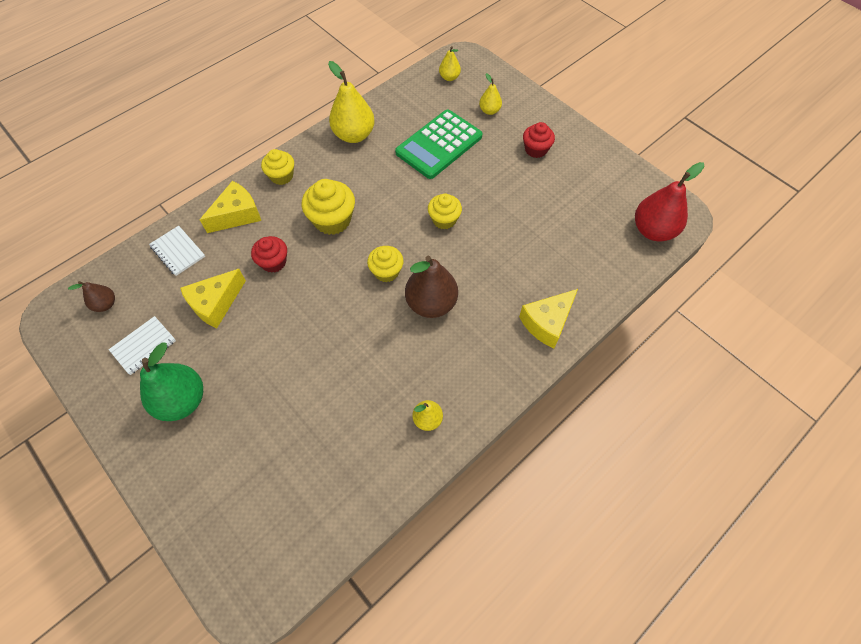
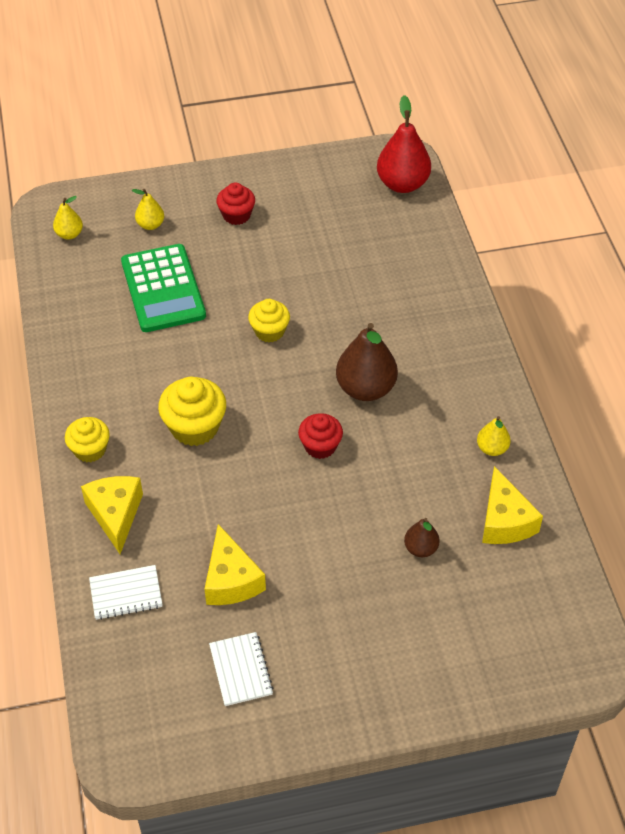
camera: 60 degrees left, 10 degrees down
brown pear [68,281,115,312] -> brown pear moved to [404,518,440,557]
green pear [140,342,203,421] -> none
red cupcake [251,236,287,273] -> red cupcake moved to [298,413,343,459]
yellow pear [328,61,375,143] -> none
yellow cupcake [367,246,403,282] -> none
yellow cheese [519,289,578,348] -> yellow cheese moved to [482,466,543,544]

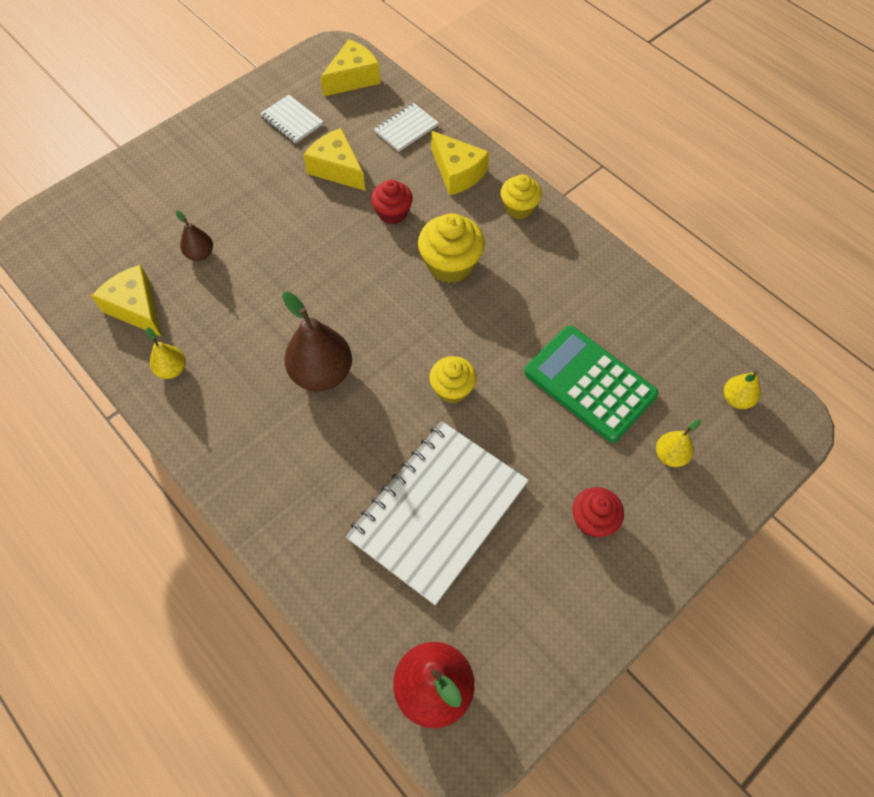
camera: 150 degrees right, 10 degrees up
red cupcake [298,413,343,459] -> red cupcake moved to [371,179,413,224]
none -> yellow cheese [320,39,381,97]
none -> white notebook [346,421,529,605]

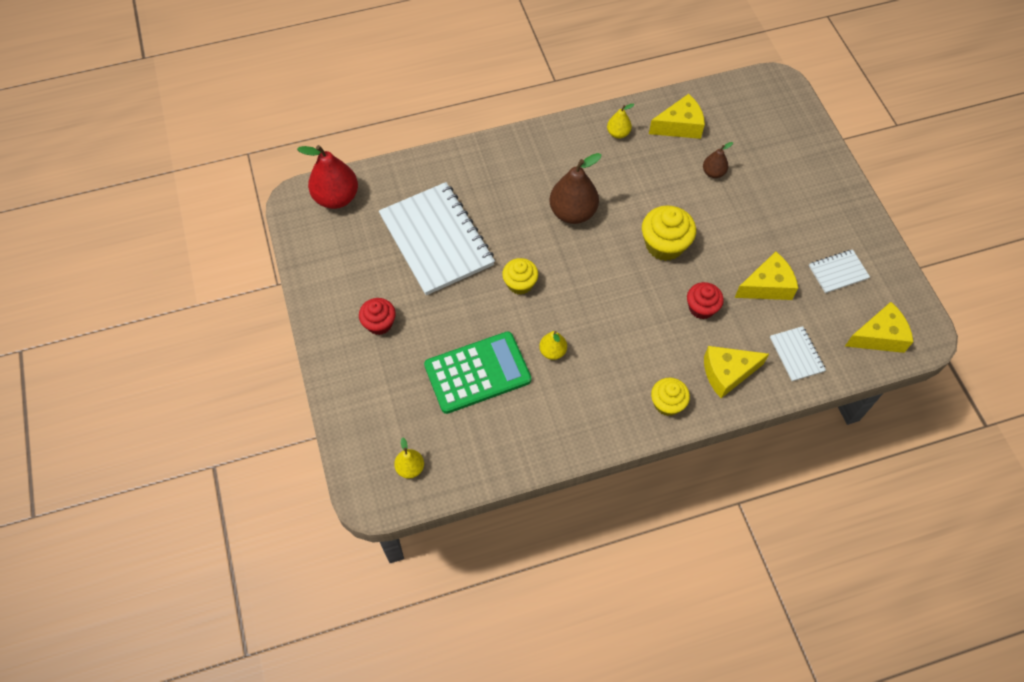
camera: 115 degrees right, 0 degrees up
yellow cheese [320,39,381,97] -> yellow cheese turned 90 degrees counterclockwise [845,302,913,353]
yellow cupcake [418,213,485,283] -> yellow cupcake moved to [642,205,696,261]
yellow pear [656,419,701,467] -> yellow pear moved to [539,331,567,360]

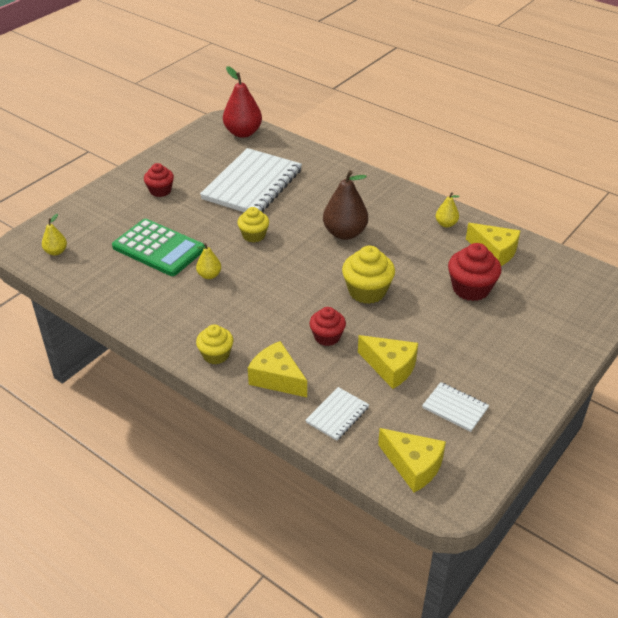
camera: 55 degrees right, 20 degrees down
brown pear [703,142,733,178] -> red cupcake [448,243,501,301]

